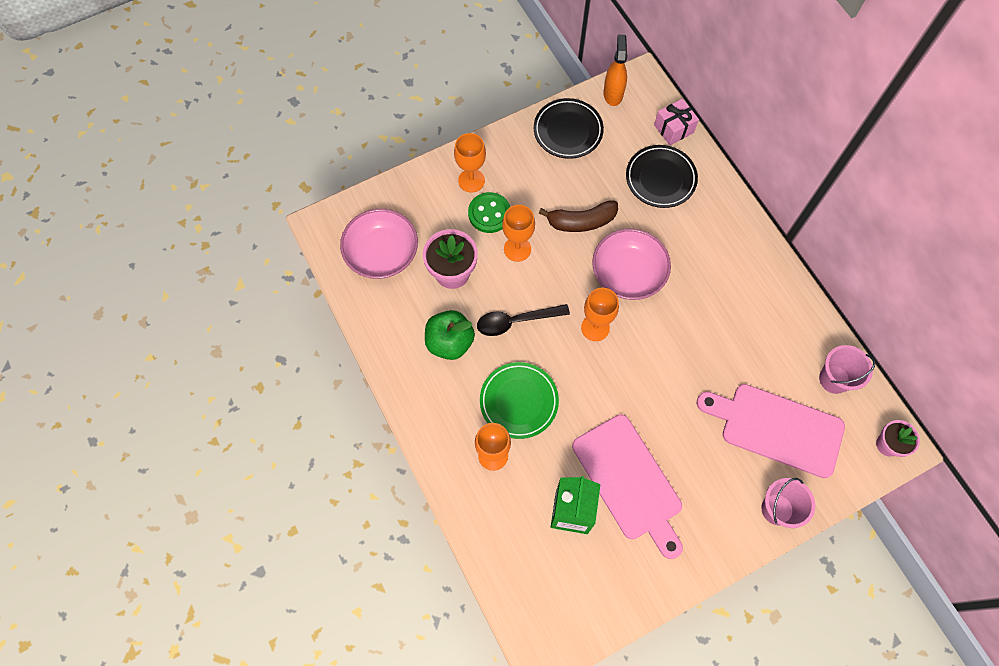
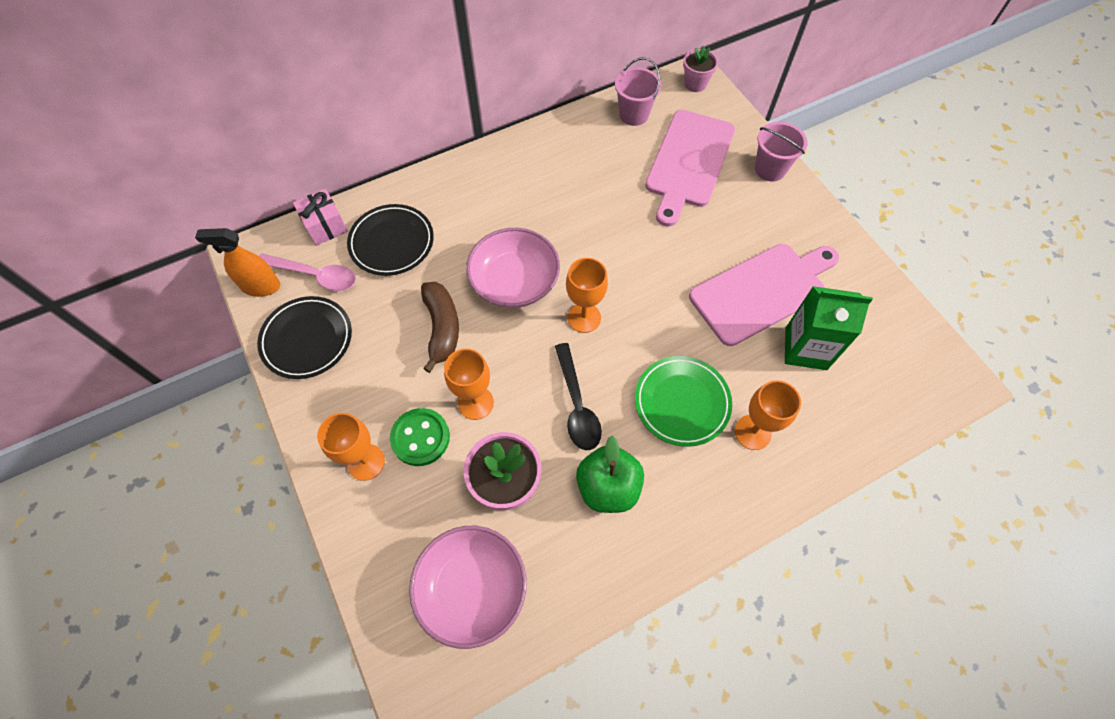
camera: 90 degrees left, 5 degrees down
none -> pink spoon [259,254,356,291]

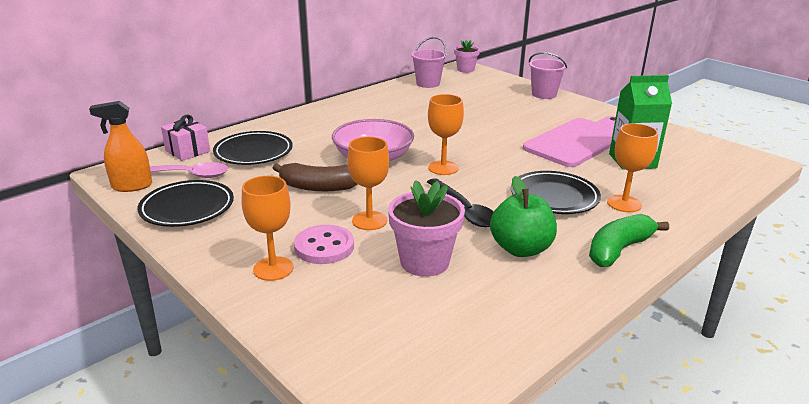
camera: 15 degrees left, 35 degrees down
green button [390,408,450,466] -> pink button [294,225,354,264]
pink bowl [409,526,527,649] -> none
brown banana [421,282,459,373] -> brown banana turned 120 degrees clockwise [273,163,357,191]
green plate [635,356,732,447] -> black plate [511,171,601,214]
pink cutting board [645,110,735,227] -> none
none -> green banana [589,214,669,267]

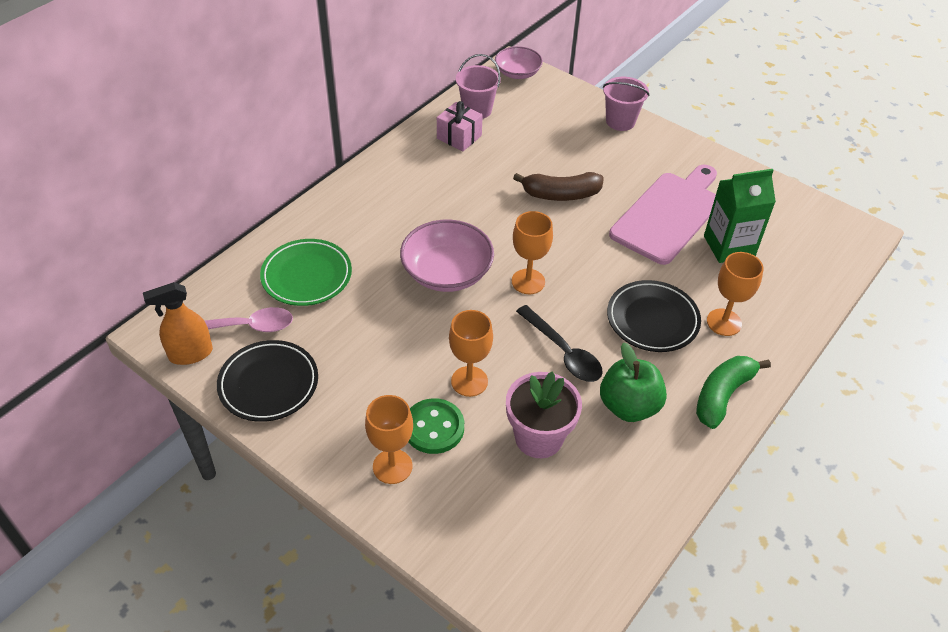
camera: 10 degrees left, 20 degrees up
pink gift [161,114,210,161] -> pink gift moved to [437,101,483,151]
black plate [213,131,293,165] -> green plate [260,239,352,306]
brown banana [273,163,357,191] -> brown banana moved to [513,172,604,201]
pink button [294,225,354,264] -> green button [409,398,464,454]
pink flower pot [454,40,480,73] -> pink bowl [495,46,543,79]

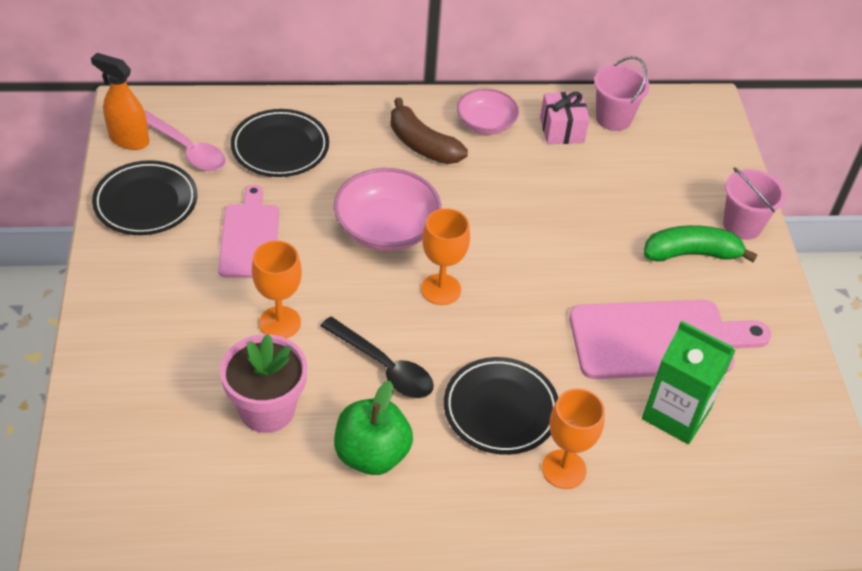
camera: 45 degrees right, 0 degrees up
green plate [260,239,352,306] -> black plate [231,109,329,177]
orange goblet [365,395,413,484] -> none
green button [409,398,464,454] -> none
pink bowl [495,46,543,79] -> pink bowl moved to [457,89,519,135]
brown banana [513,172,604,201] -> brown banana moved to [390,98,468,164]
black spoon [516,305,603,382] -> black spoon turned 60 degrees counterclockwise [321,316,434,398]
green banana [696,356,771,429] -> green banana moved to [644,225,757,262]
none -> pink cutting board [218,185,279,278]

